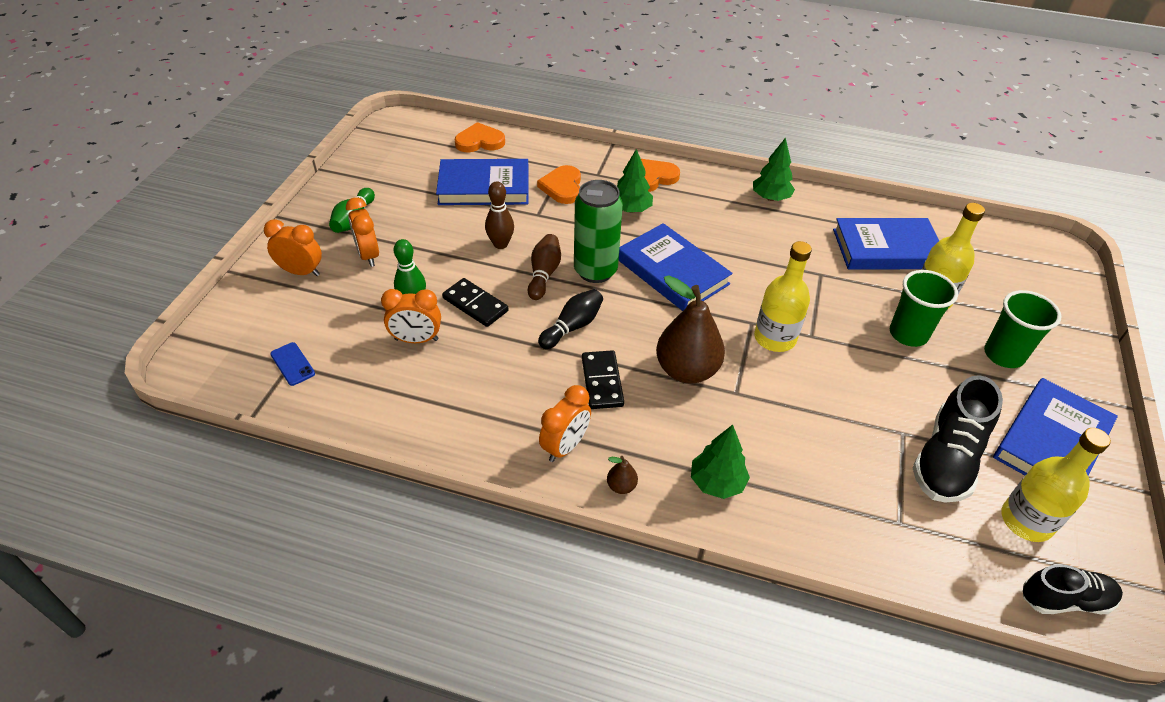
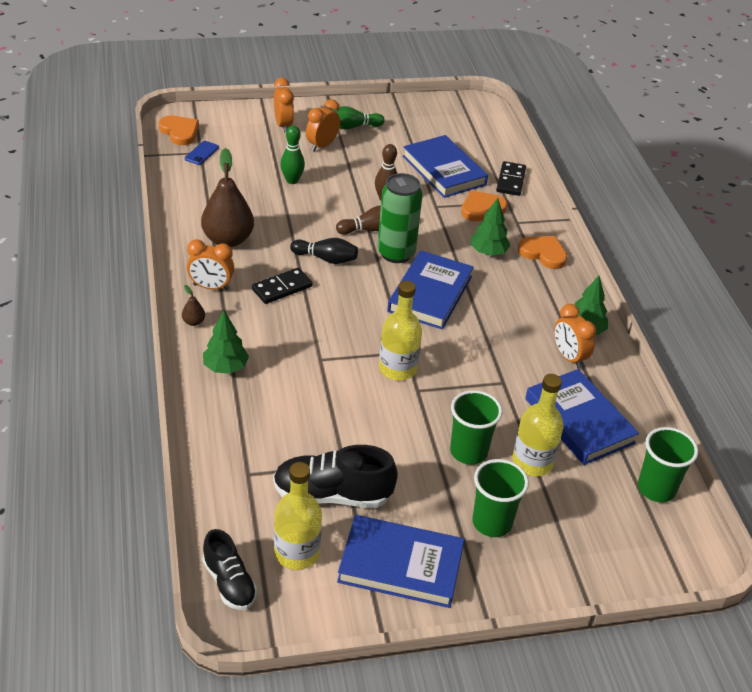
camera: 60 degrees right, 5 degrees down
orange clock [381,289,441,343] -> orange clock moved to [554,304,596,369]
black domino [442,278,509,327] -> black domino moved to [496,161,526,196]
orange heart [455,122,505,152] -> orange heart moved to [158,116,199,145]
brown pear [656,276,725,384] -> brown pear moved to [201,148,254,247]
none -> green cup [638,427,698,502]

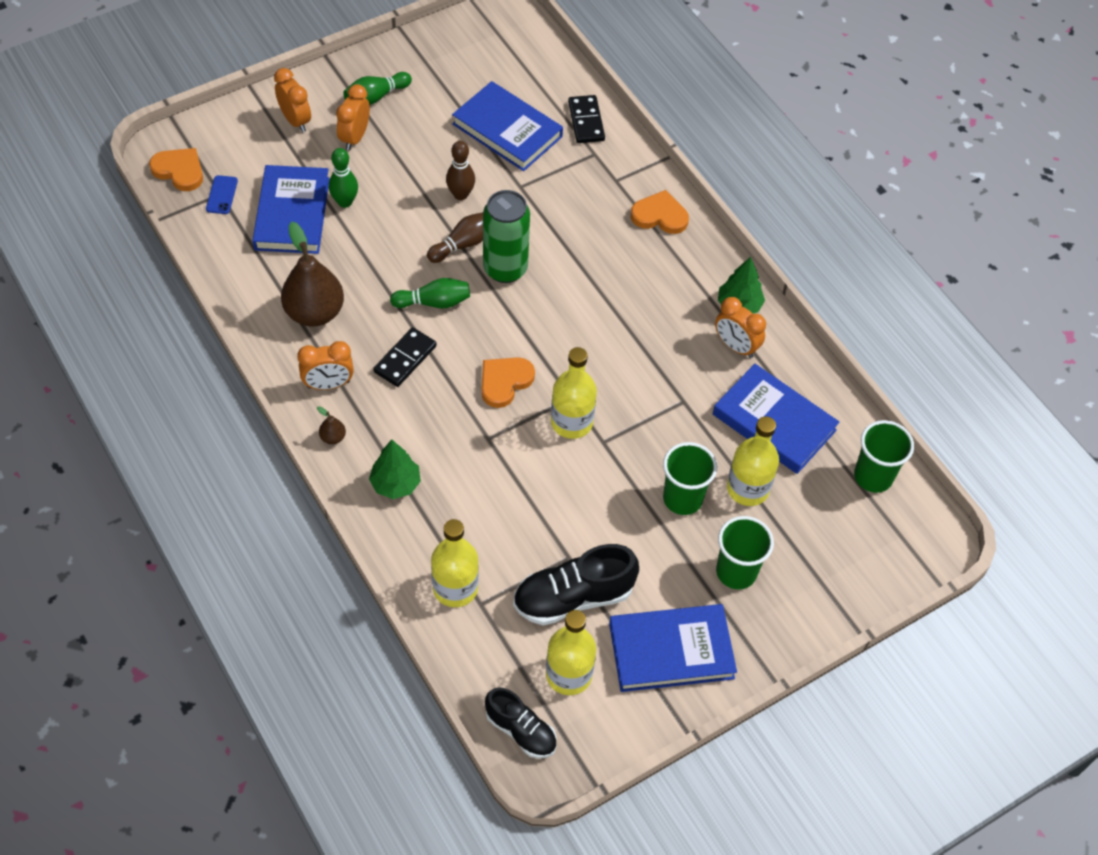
camera: 20 degrees left, 15 degrees up
black bowling pin [290,238,358,264] -> green bowling pin [390,278,470,308]
blue book [387,250,473,330] -> blue book moved to [252,165,330,254]
orange heart [461,190,507,222] -> orange heart moved to [481,357,535,408]
green tree [470,198,511,256] -> none
none -> yellow bottle [431,519,479,607]

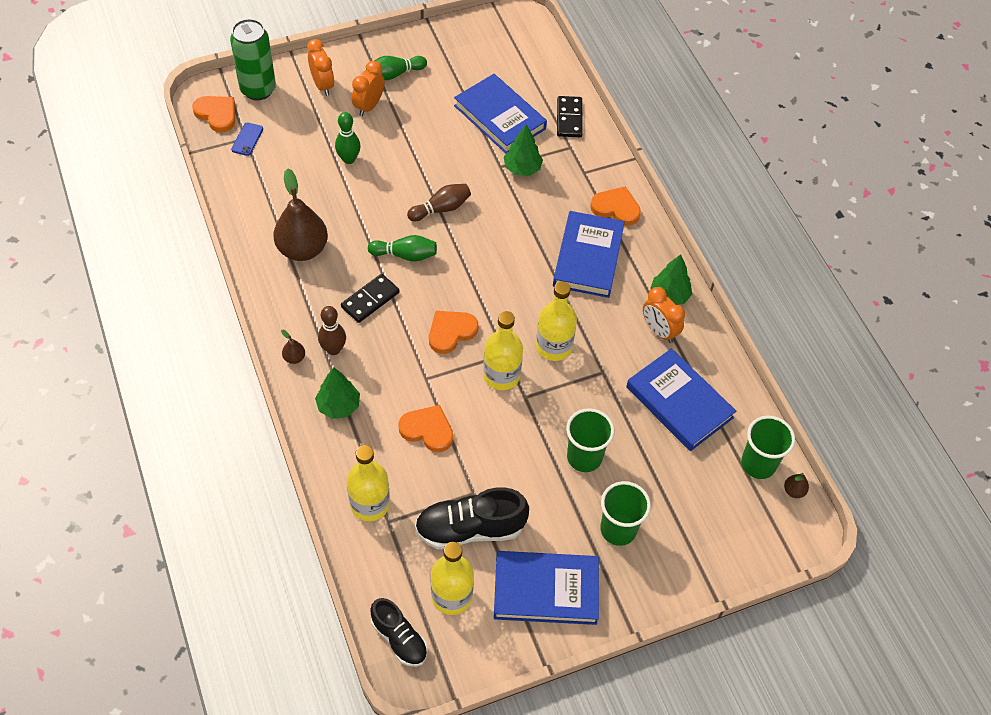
camera: 10 degrees right, 0 degrees up
blue book [252,165,330,254] -> blue book moved to [553,211,625,298]
orange clock [297,341,354,390] -> none
brown bowling pin [446,141,475,200] -> brown bowling pin moved to [318,306,346,355]
green can [483,190,530,283] -> green can moved to [230,19,276,100]
yellow bottle [727,416,779,506] -> yellow bottle moved to [536,281,577,361]
none -> orange heart [398,405,453,452]
none -> green tree [504,124,543,176]
none -> brown pear [784,473,809,498]

